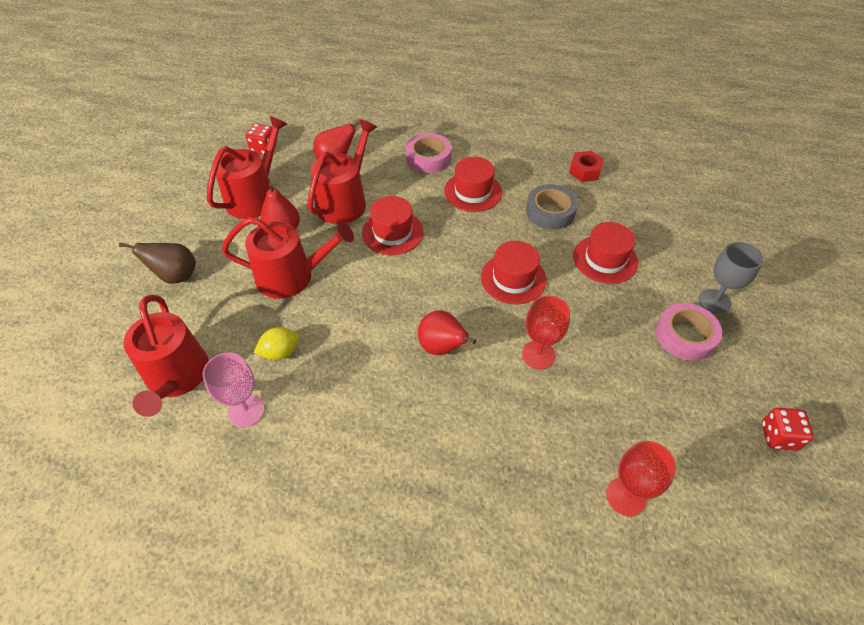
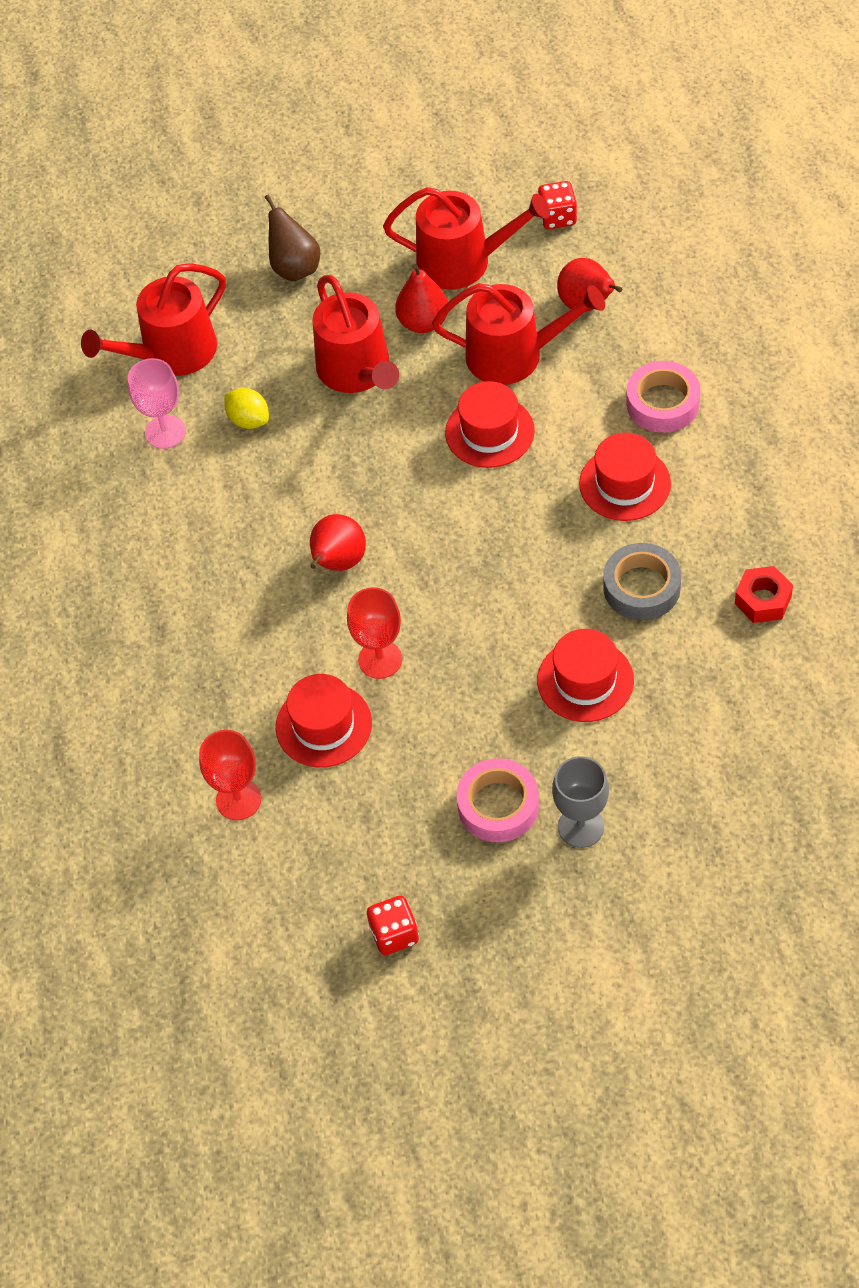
camera: 70 degrees right, 5 degrees up
red hat [481,241,547,305] -> red hat moved to [276,674,372,767]

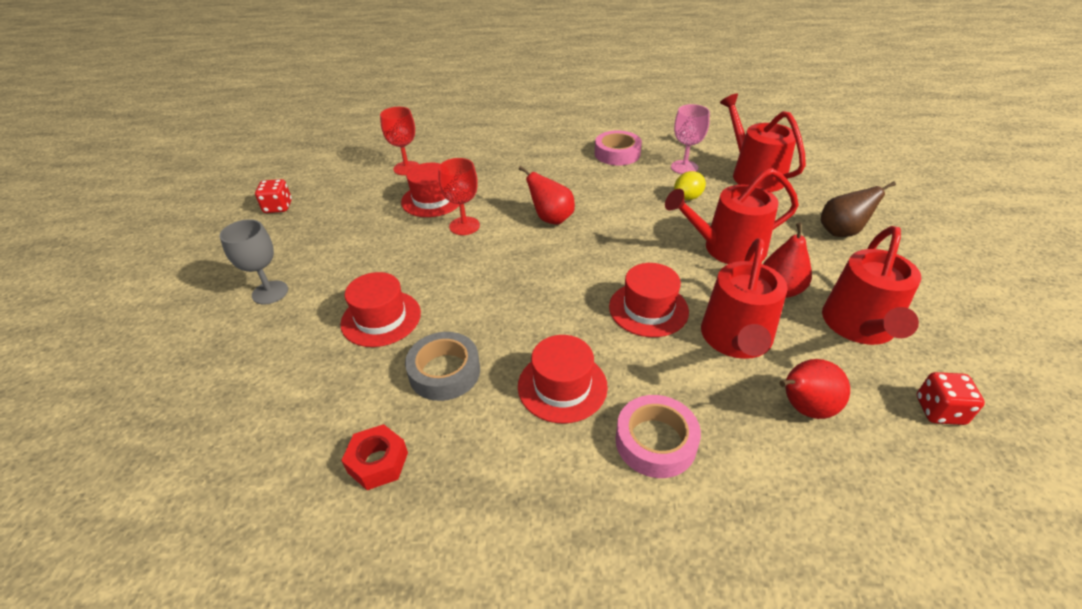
camera: 100 degrees right, 15 degrees down
pink tape [456,758,539,842] -> pink tape moved to [595,131,642,165]

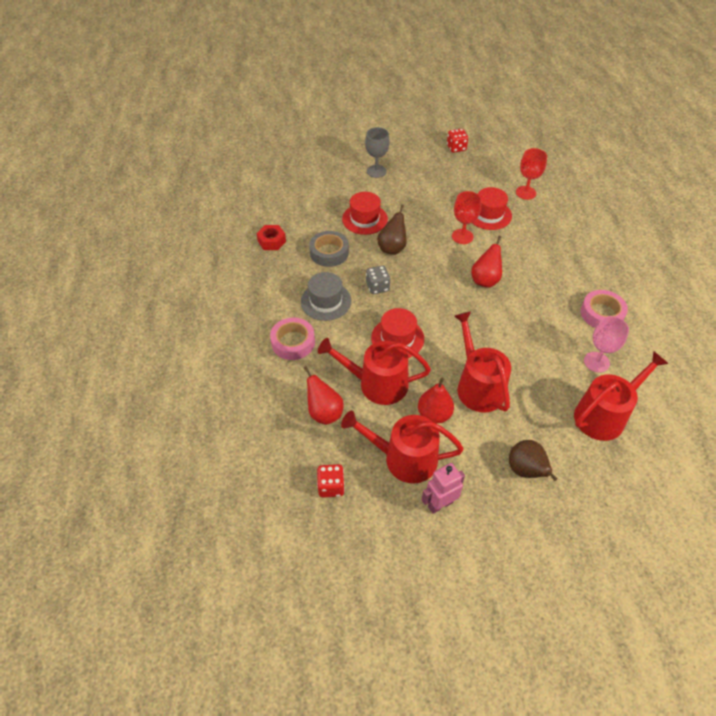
camera: 80 degrees right, 10 degrees up
red hat [518,335,608,423] -> grey hat [301,272,351,321]
yellow lemon [674,171,706,200] -> none
none -> grey dice [366,265,390,294]
none -> brown pear [377,204,407,255]
none -> pink robot [422,463,465,514]

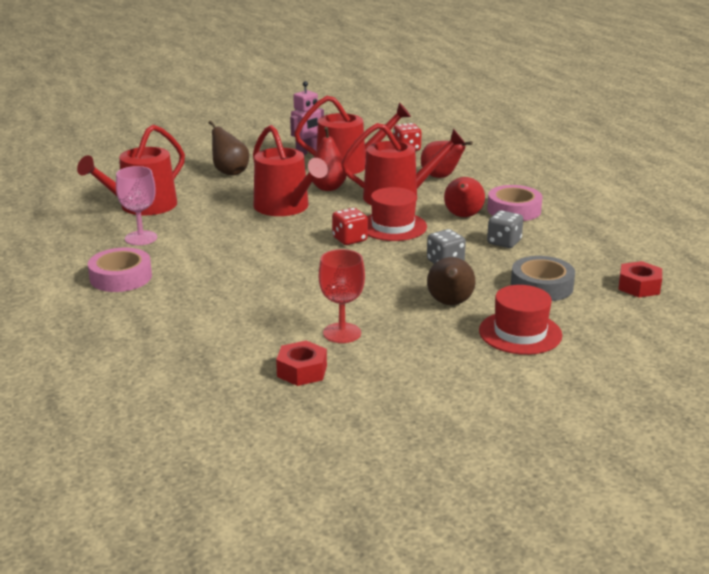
camera: 165 degrees right, 25 degrees down
grey hat [301,272,351,321] -> grey dice [487,210,523,248]
grey goblet [365,127,390,178] -> none
red dice [447,129,468,153] -> red dice moved to [332,208,368,245]
red pear [471,236,502,288] -> red pear moved to [444,177,485,217]
red hat [472,187,512,230] -> red nut [276,341,327,386]
red goblet [516,148,547,200] -> none

